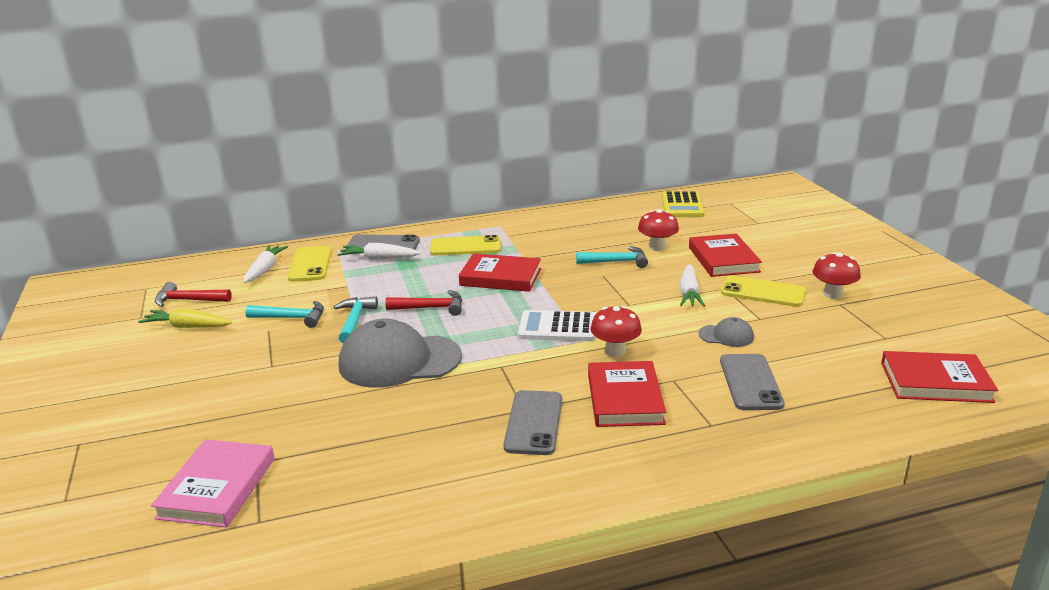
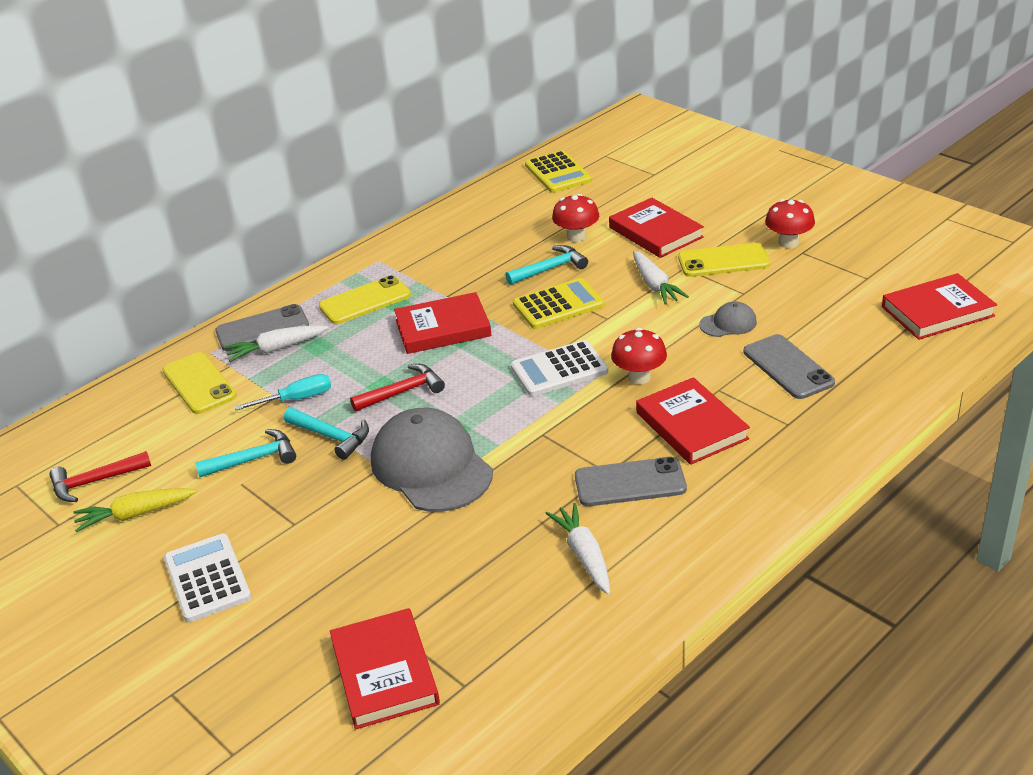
camera: 25 degrees left, 10 degrees up
pink book [151,439,274,528] -> red book [330,608,440,729]
white carrot [243,245,288,283] -> white carrot moved to [545,503,610,595]
turquoise hammer [334,296,378,343] -> turquoise hammer turned 150 degrees clockwise [284,408,369,460]
grey cap [339,319,462,387] -> grey cap turned 90 degrees clockwise [371,408,493,512]
grey phone [503,390,562,455] -> grey phone turned 75 degrees counterclockwise [575,457,687,506]
none -> white calculator [164,534,251,622]
none -> turquoise screwdriver [234,374,331,410]
none -> yellow calculator [513,278,605,329]

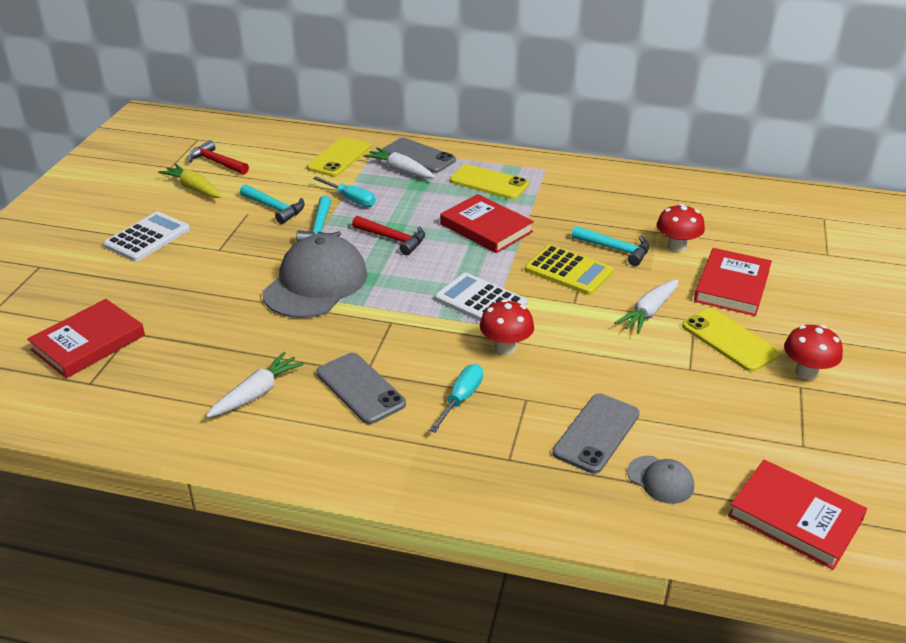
camera: 55 degrees right, 0 degrees up
yellow calculator [525,150,592,193] -> none
red book [636,377,750,465] -> turquoise screwdriver [429,364,483,433]
grey cap [700,301,757,337] -> grey cap moved to [627,456,694,504]

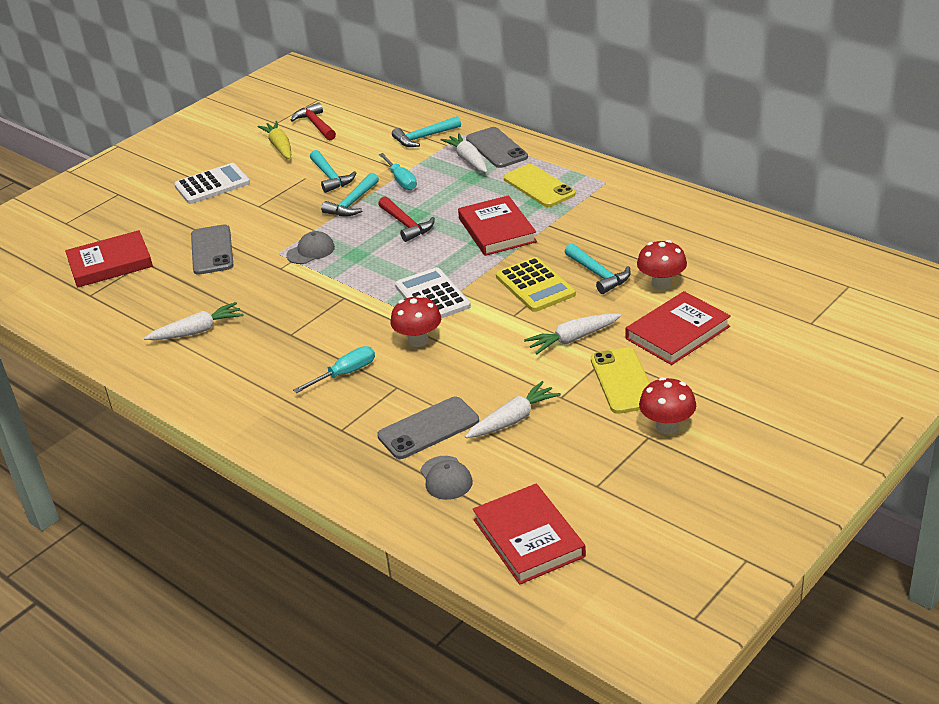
camera: 30 degrees right, 0 degrees up
grey cap [262,234,367,318] -> grey cap [286,231,335,264], size x0.46
yellow phone [307,137,370,177] -> turquoise hammer [392,116,461,147]
grey phone [316,353,406,424] -> grey phone moved to [191,224,234,275]
none -> white carrot [465,381,561,438]

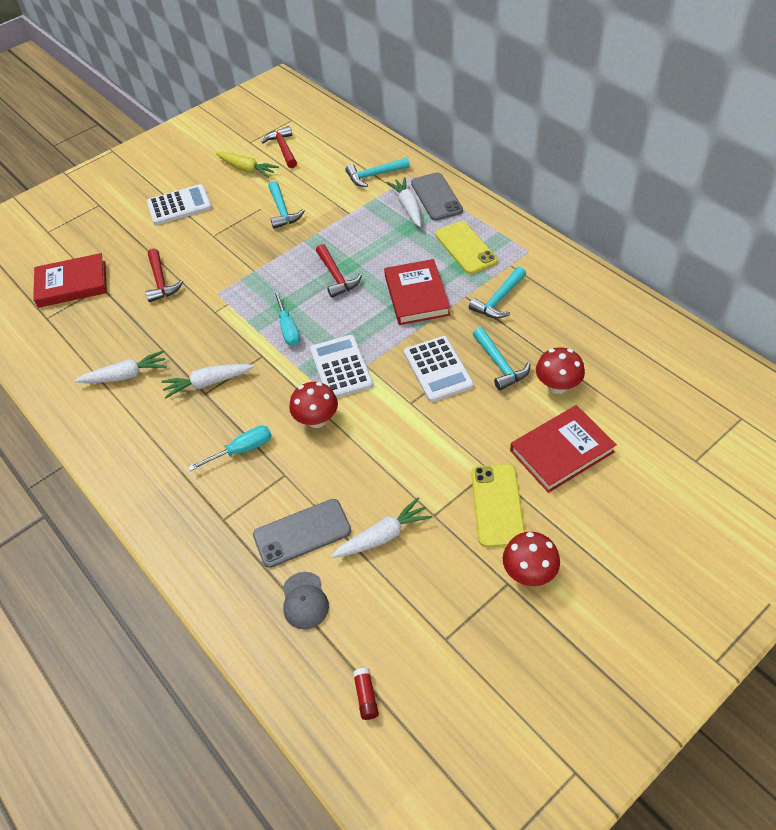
camera: 10 degrees right, 15 degrees up
grey phone [191,224,234,275] -> red hammer [145,248,183,302]
yellow carrot [257,121,291,159] -> yellow carrot turned 135 degrees clockwise [215,151,279,178]
grey cap [286,231,335,264] -> none
turquoise hammer [321,173,379,216] -> turquoise hammer moved to [469,266,526,319]
turquoise screwdriver [379,153,417,190] -> turquoise screwdriver moved to [273,290,300,346]
red book [473,484,586,585] -> red glue stick [353,668,379,720]
yellow calculator [496,257,576,312] -> white calculator [404,336,474,402]
white carrot [524,313,621,355] -> white carrot moved to [161,364,254,399]

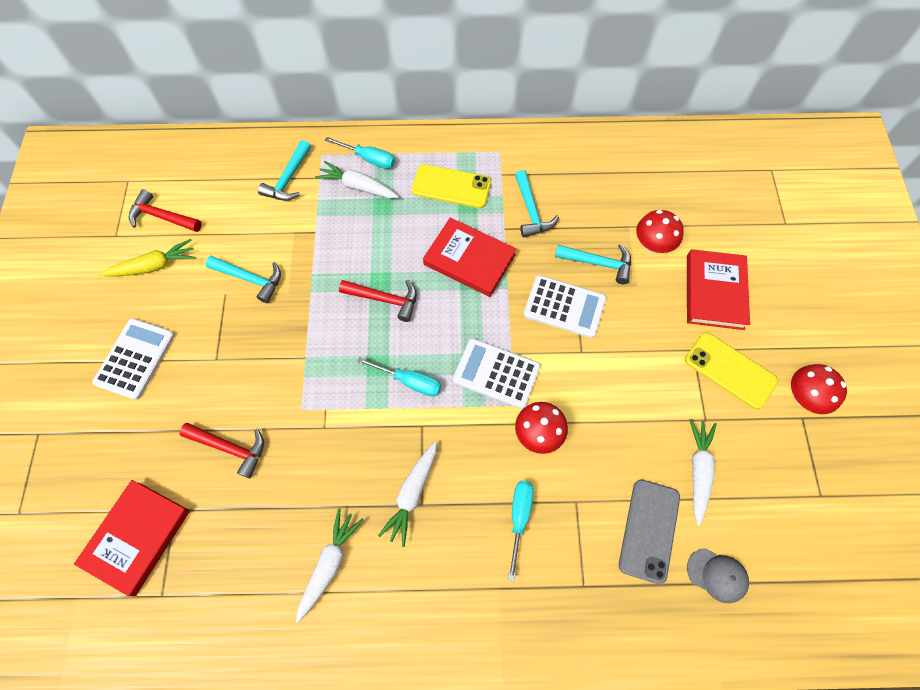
camera: 55 degrees left, 15 degrees up
red glue stick [353,668,379,720] -> none
grey phone [411,172,463,221] -> turquoise screwdriver [325,137,395,169]

